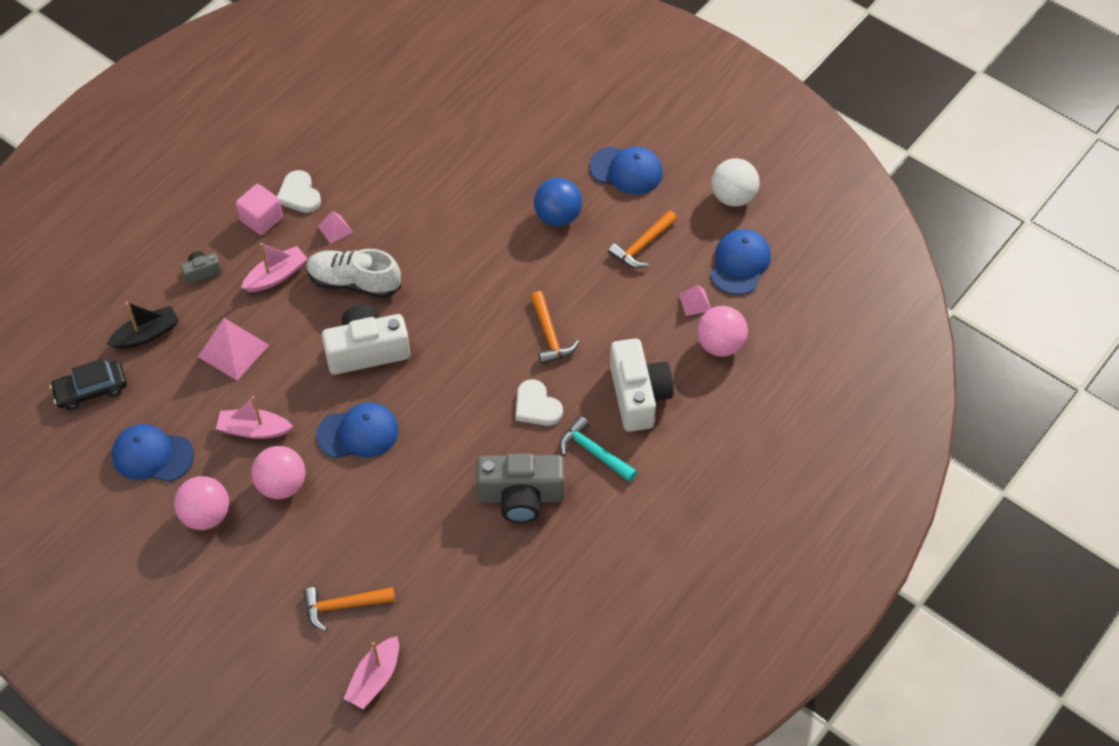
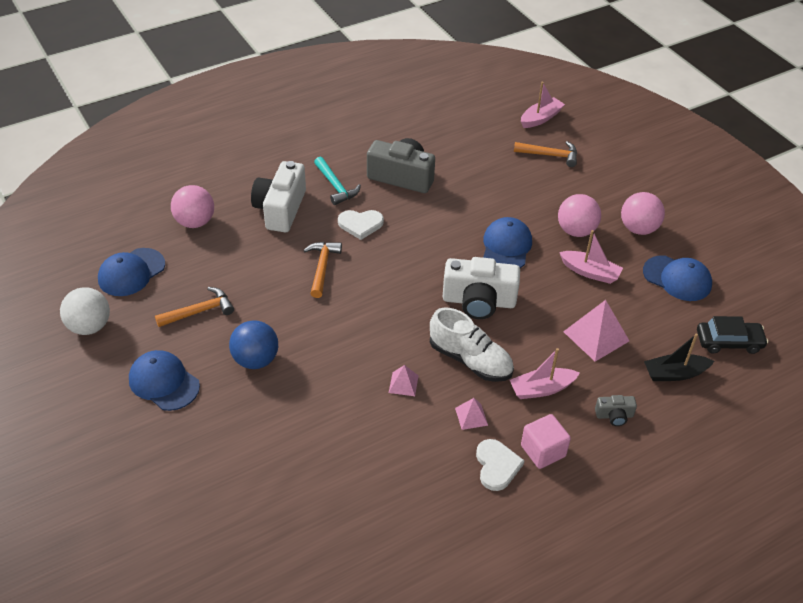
camera: 160 degrees left, 10 degrees down
blue cap [316,402,399,458] -> blue cap turned 90 degrees clockwise [483,217,532,268]
white heart [516,379,563,426] -> white heart turned 105 degrees clockwise [338,210,384,240]
pink pyramid [679,285,711,316] -> pink pyramid moved to [389,365,419,396]

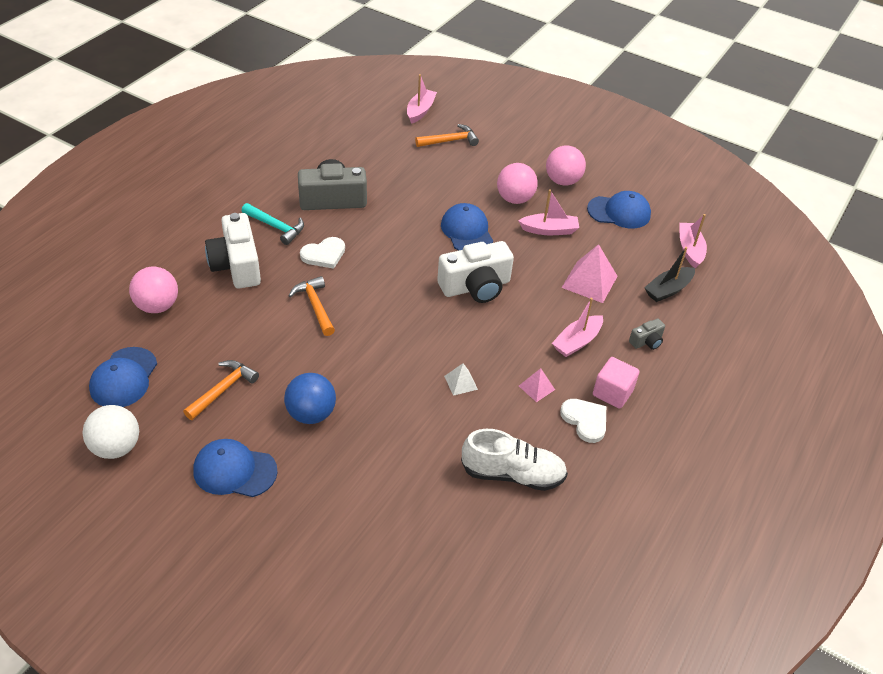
camera: 30 degrees left, 0 degrees up
pink pyramid [389,365,419,396] -> white pyramid [444,363,478,396]
white shoe [430,308,514,382] -> white shoe moved to [461,429,568,491]
black car [697,316,768,354] -> pink boat [679,214,707,268]

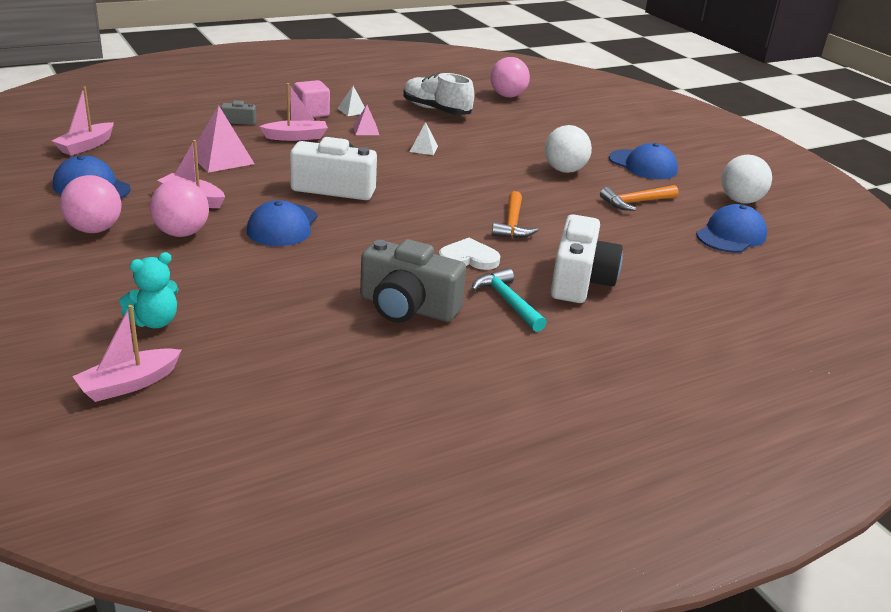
camera: 150 degrees left, 15 degrees down
pink ball [129,267,178,313] -> pink ball moved to [490,57,530,97]
blue ball [284,373,336,424] -> white ball [545,125,592,173]
orange hammer [415,124,479,147] -> turquoise teddy bear [119,252,179,328]
white heart [560,399,606,443] -> white pyramid [337,86,365,116]
black boat [644,247,695,302] -> none

